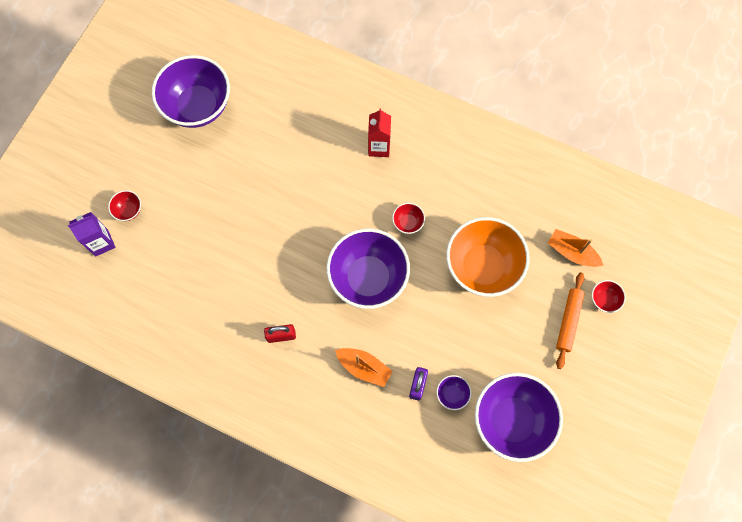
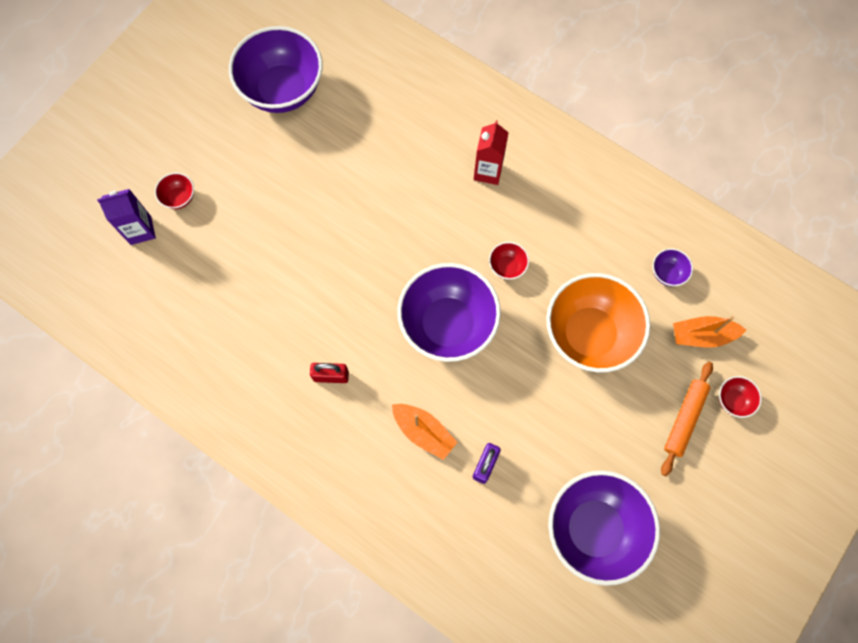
camera: 10 degrees right, 0 degrees up
purple bowl [436,375,471,410] -> purple bowl moved to [653,248,693,286]
orange boat [548,229,603,267] -> orange boat turned 45 degrees counterclockwise [673,316,746,347]

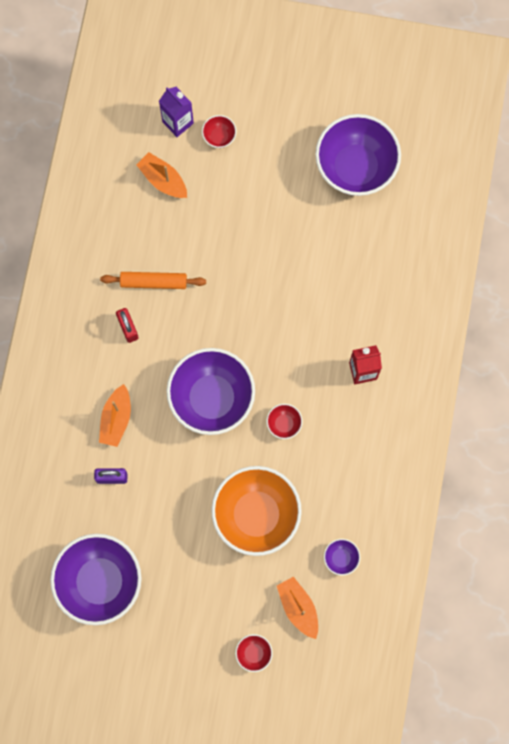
camera: 65 degrees right, 5 degrees up
orange rolling pin [661,362,713,476] -> orange rolling pin moved to [100,272,206,289]
none -> orange boat [136,152,187,198]

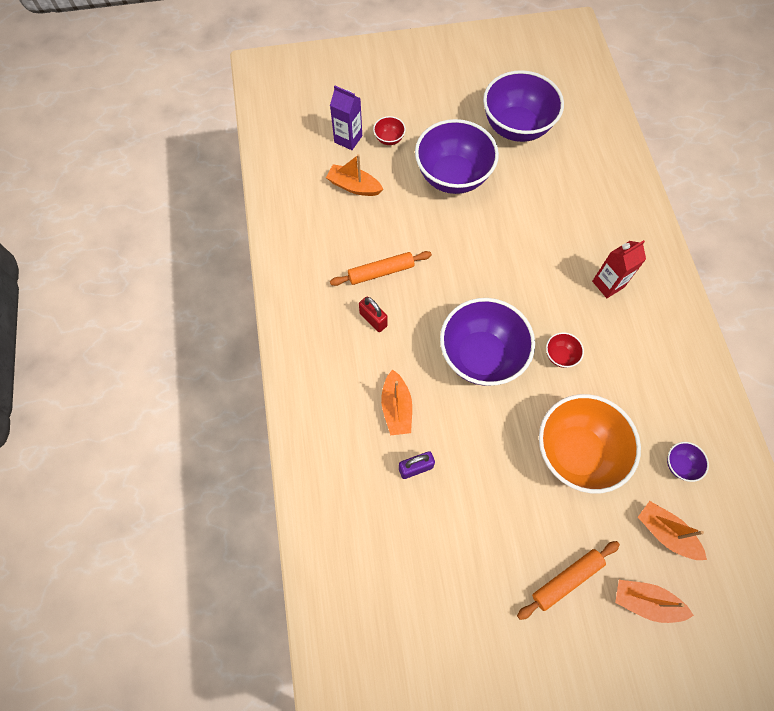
camera: 20 degrees left, 10 degrees down
purple bowl [50,534,142,625] -> purple bowl moved to [415,119,499,194]
red bowl [235,634,273,672] -> orange boat [615,580,694,623]
none -> orange rolling pin [517,541,620,620]

